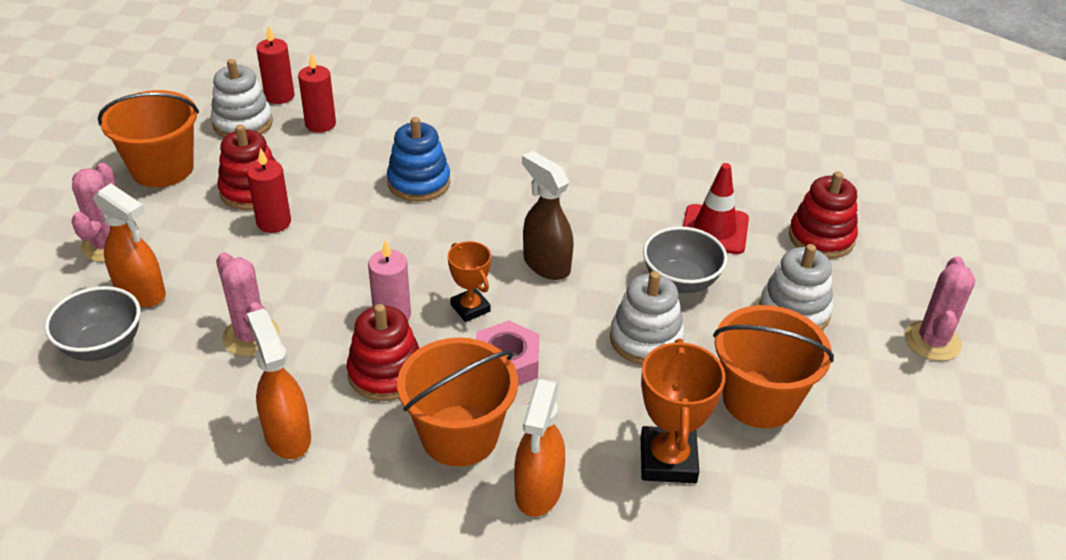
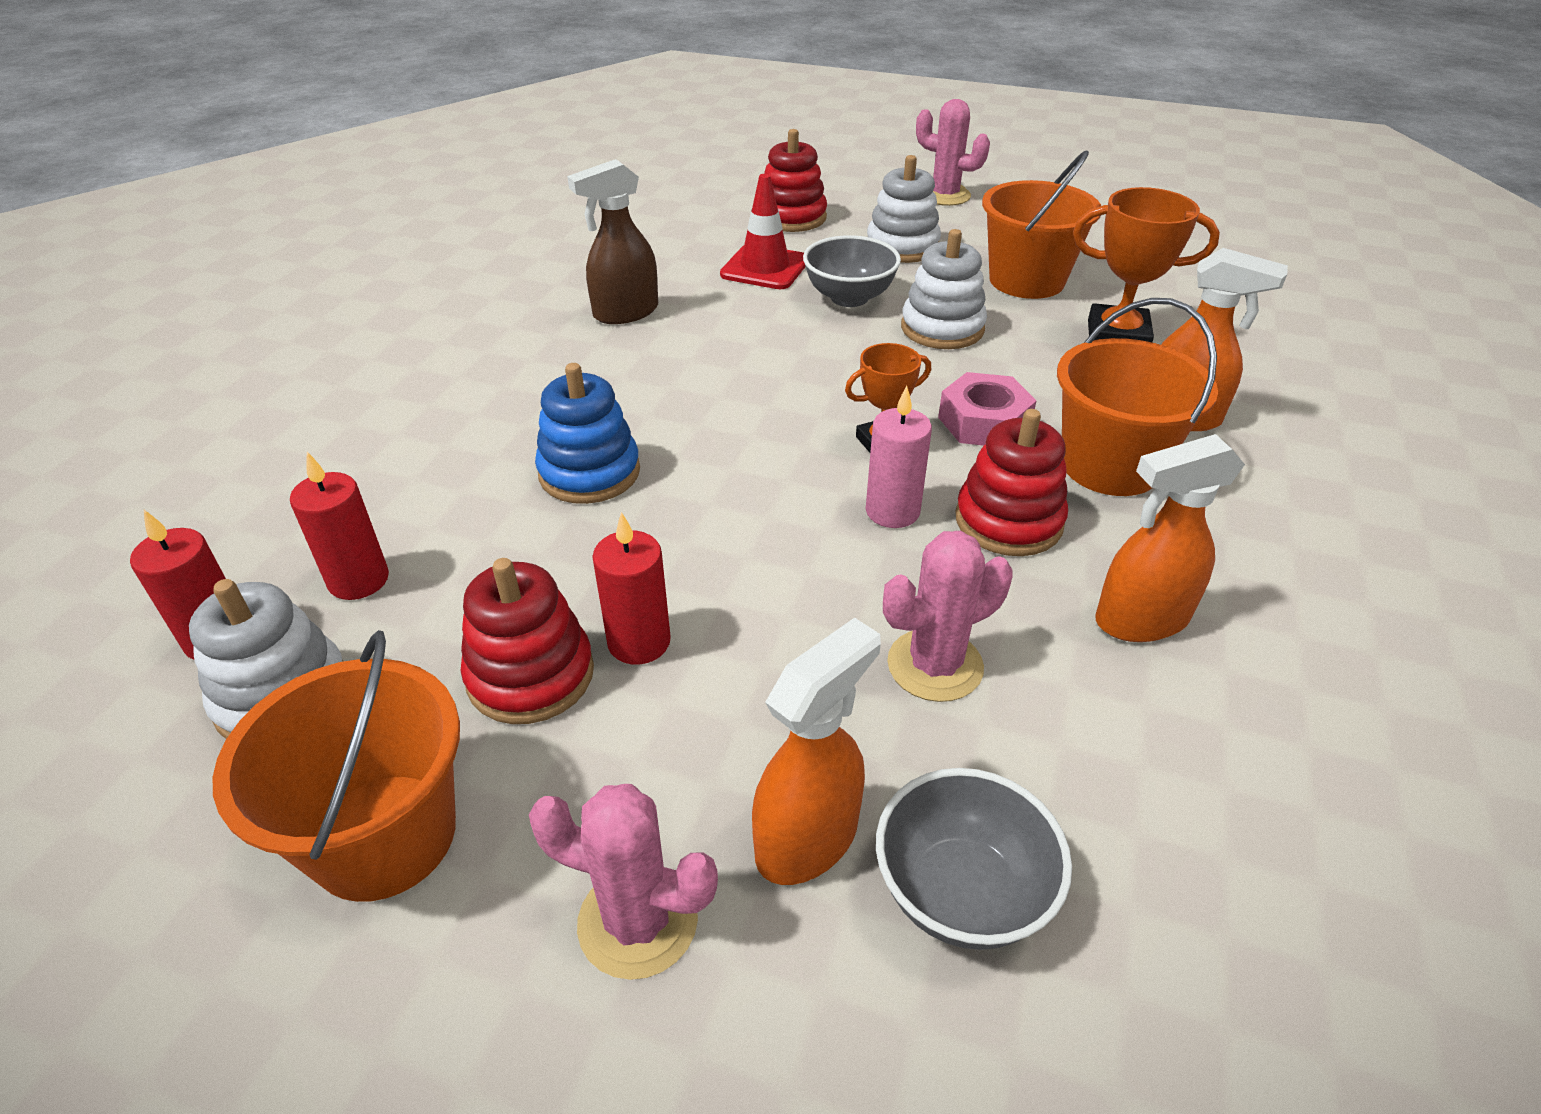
camera: 80 degrees left, 0 degrees up
brown spray bottle [522,151,574,280] -> brown spray bottle moved to [567,159,658,324]

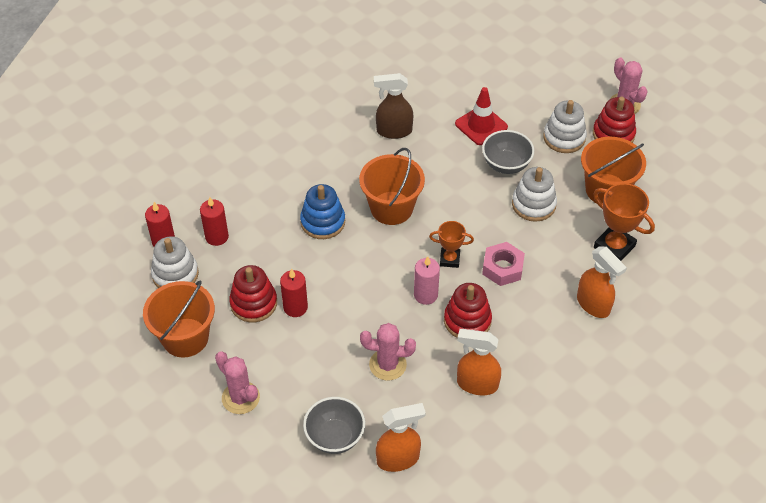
camera: 30 degrees right, 10 degrees up
orange spray bottle [752,618,881,885] -> orange spray bottle moved to [376,403,426,472]
red stacking toy [764,129,827,232] -> red stacking toy moved to [593,97,636,143]
orange bucket [1057,298,1218,496] -> orange bucket moved to [359,148,425,225]

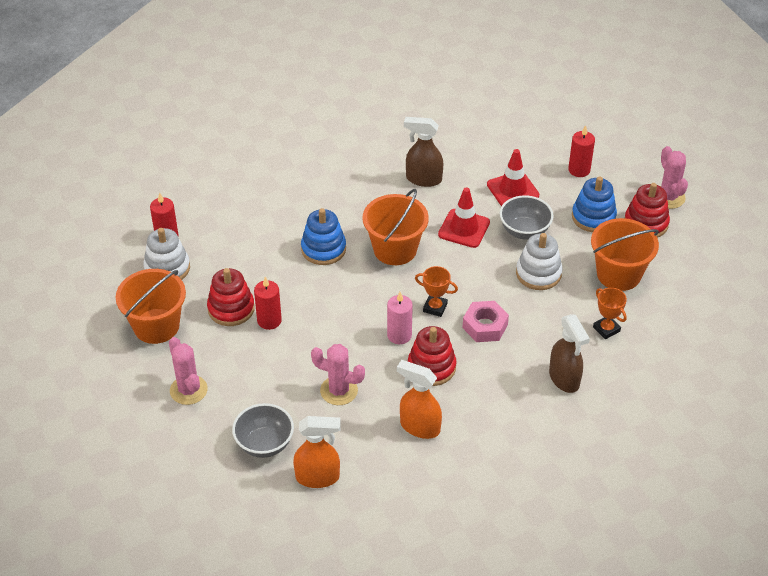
camera: 15 degrees right, 5 degrees down
red candle [200,197,229,246] -> red candle moved to [568,125,595,177]
white stacking toy [543,100,587,153] -> blue stacking toy [572,176,617,232]
orange spray bottle [577,246,627,318] -> brown spray bottle [549,314,590,393]
orange trophy [593,183,655,261] -> orange trophy [593,288,627,339], size x0.62
none -> red traffic cone [438,187,490,248]

